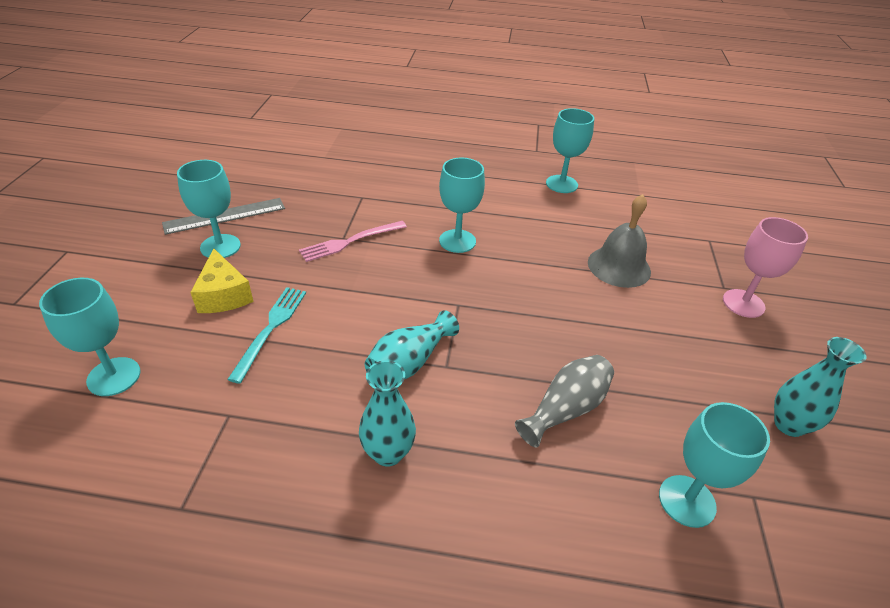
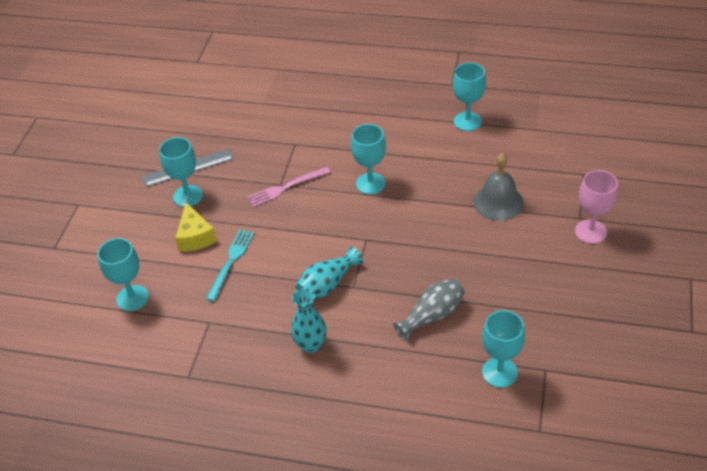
camera: 10 degrees right, 5 degrees up
turquoise vase [774,337,867,437] -> none

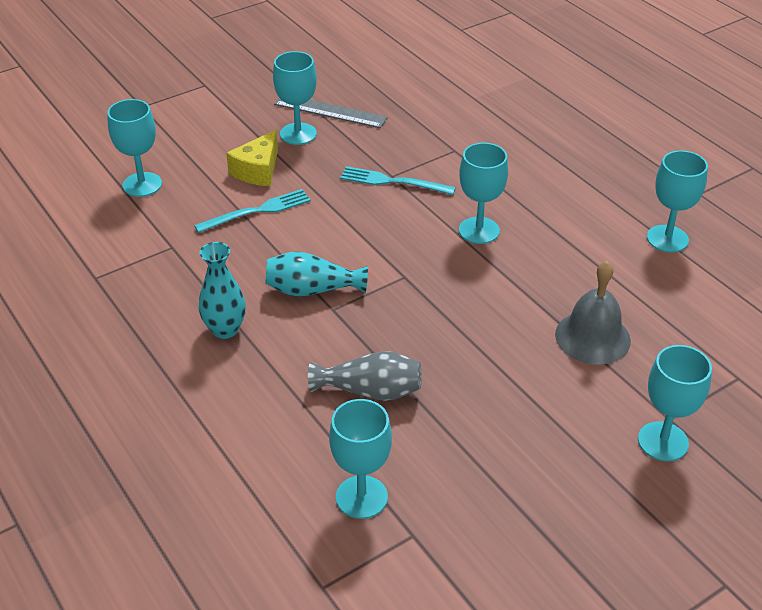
camera: 40 degrees right, 5 degrees down
pink fork [247,167,330,207] -> turquoise fork [340,166,456,195]
pink goblet [575,170,618,244] -> turquoise goblet [638,345,712,461]

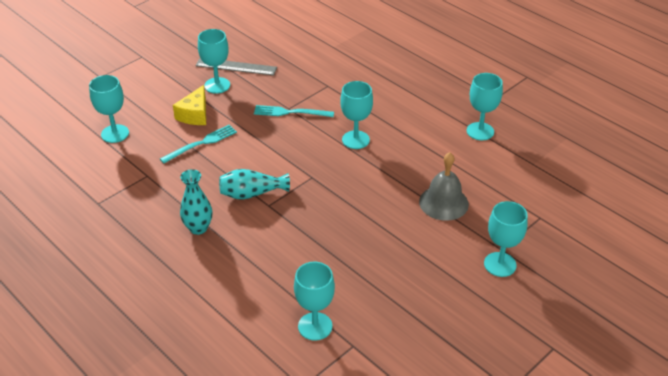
camera: 10 degrees left, 0 degrees up
grey vase [308,351,421,401] -> none

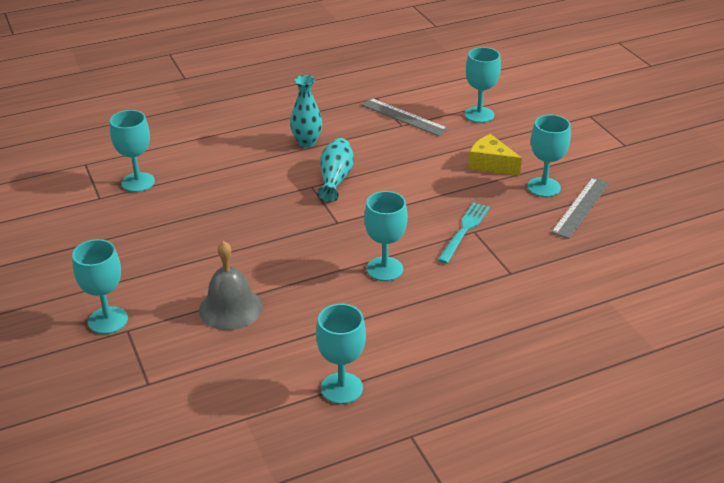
camera: 110 degrees right, 5 degrees down
turquoise fork [160,125,237,163] -> none
none -> grey ruler [361,98,449,136]

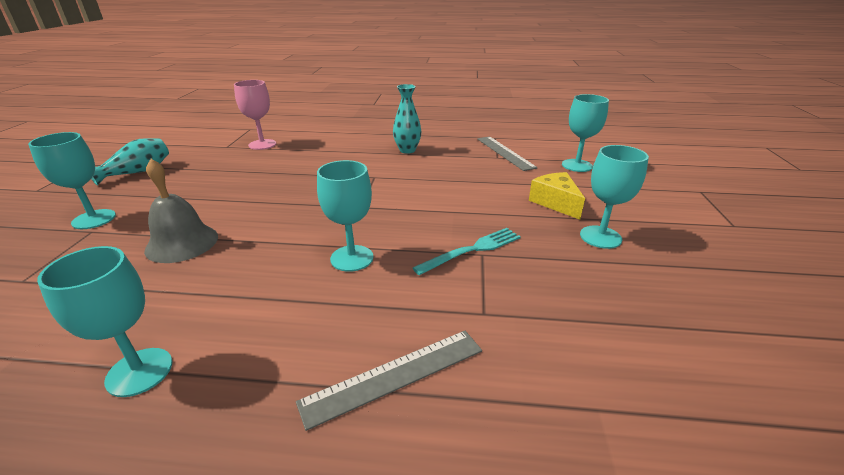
camera: 30 degrees right, 5 degrees down
turquoise goblet [110,110,155,192] -> pink goblet [234,80,276,150]
turquoise vase [317,138,354,202] -> turquoise vase moved to [91,138,169,186]
grey ruler [551,177,610,239] -> grey ruler moved to [296,331,482,431]

